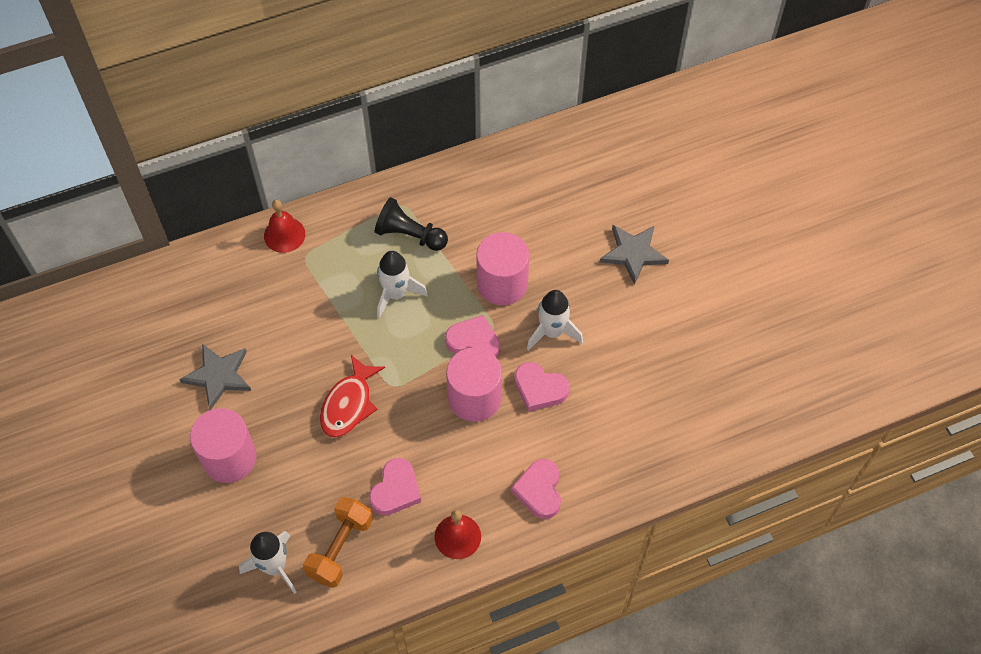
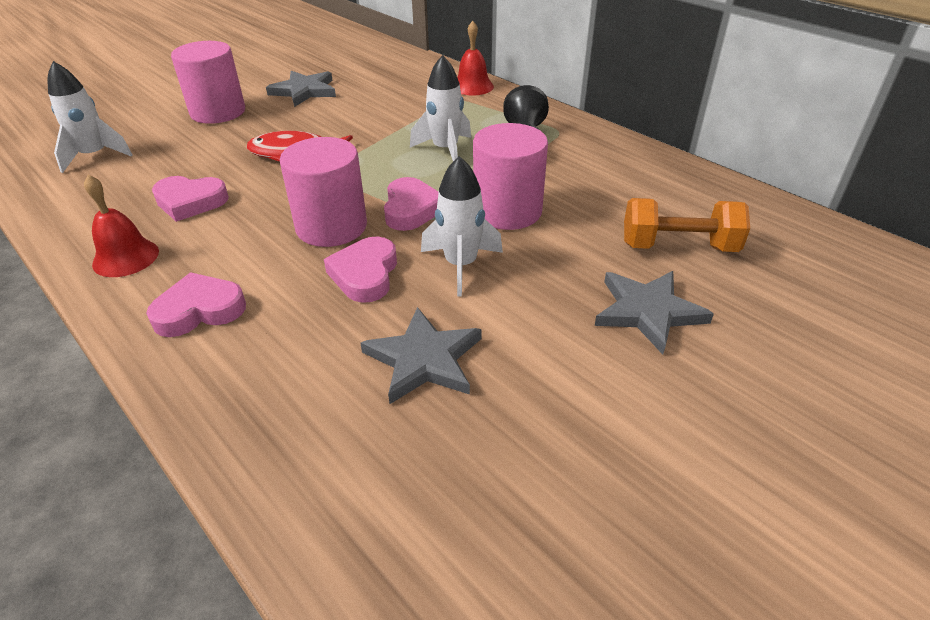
camera: 70 degrees right, 20 degrees down
orange dumbbell [303,497,373,588] -> orange dumbbell moved to [624,198,750,252]
none -> grey star [361,307,482,404]

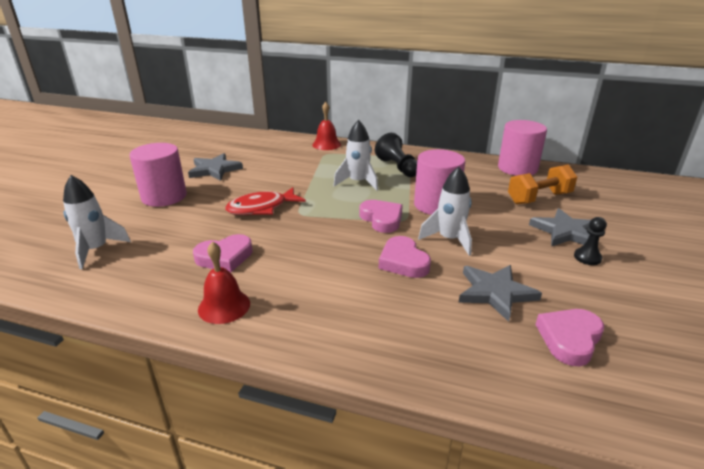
camera: 30 degrees left, 10 degrees down
pink heart [146,272,246,337] -> pink heart moved to [535,309,604,366]
pink cylinder [280,137,367,247] -> pink cylinder moved to [498,120,547,176]
none -> black pawn [574,217,607,265]

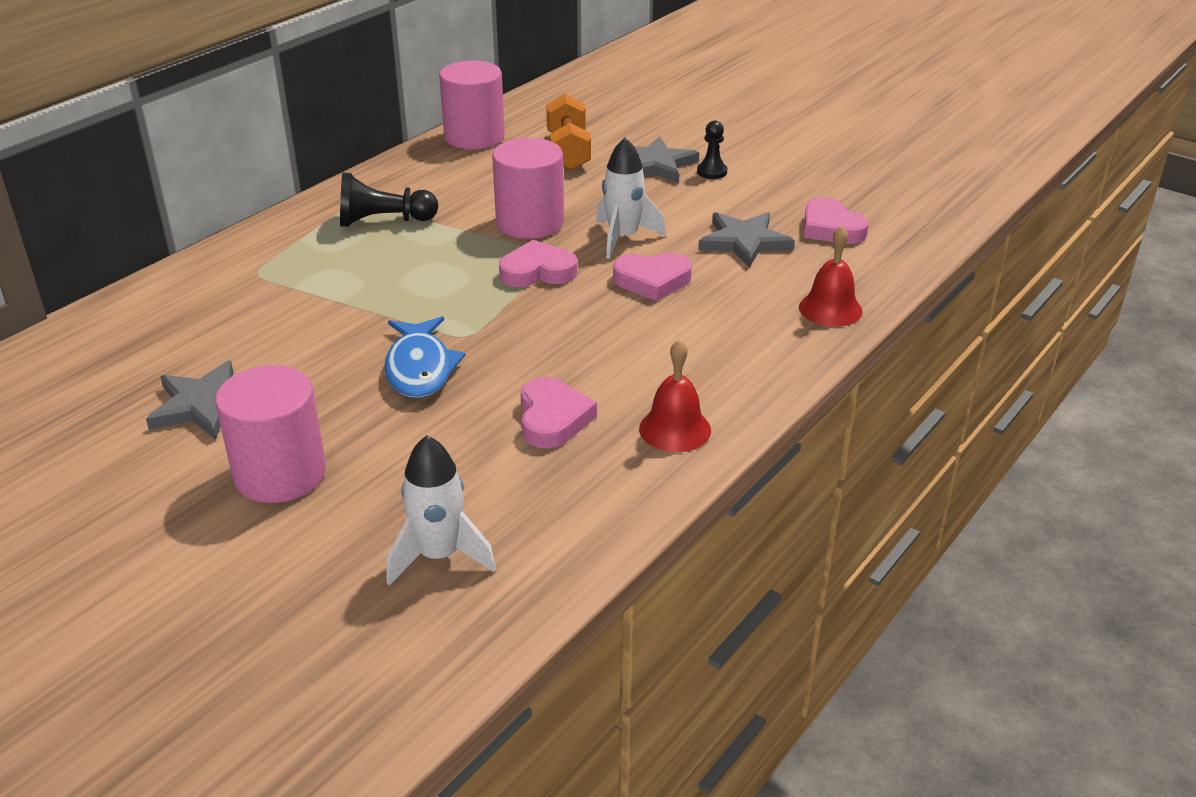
camera: 70 degrees left, 5 degrees up
red fish [225,187,306,215] -> blue fish [384,316,465,398]
red bell [312,102,341,150] -> red bell moved to [799,226,863,327]
white rocket [333,120,378,191] -> none

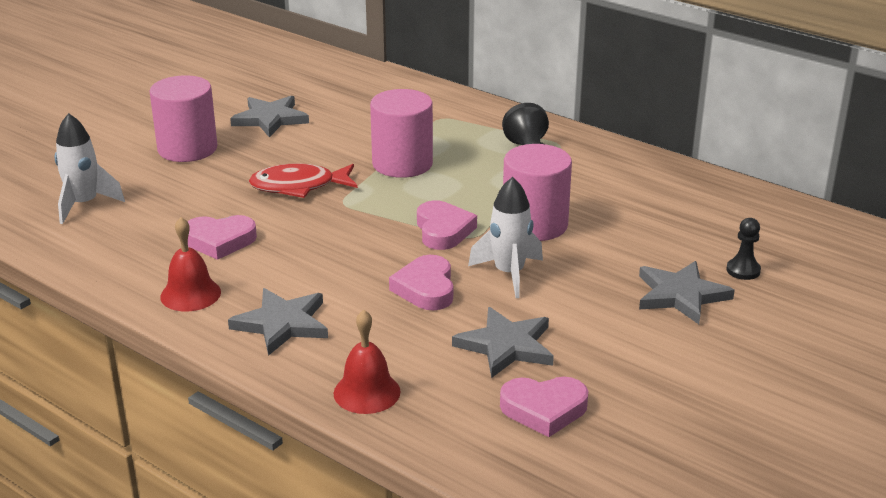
camera: 90 degrees right, 5 degrees down
blue fish [384,316,465,398] -> red fish [249,163,358,198]
pink cylinder [439,61,505,149] -> pink cylinder moved to [370,89,433,178]
orange dumbbell [546,94,591,171] -> none
black pawn [697,121,727,179] -> black pawn moved to [726,218,761,280]
pink heart [804,197,869,244] -> pink heart turned 150 degrees counterclockwise [500,377,588,437]
none -> grey star [228,288,328,356]

